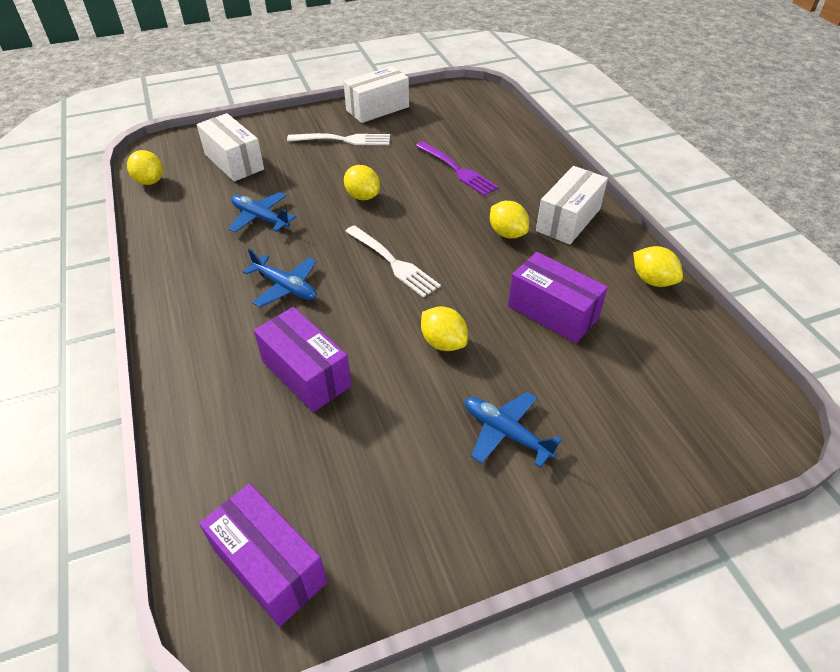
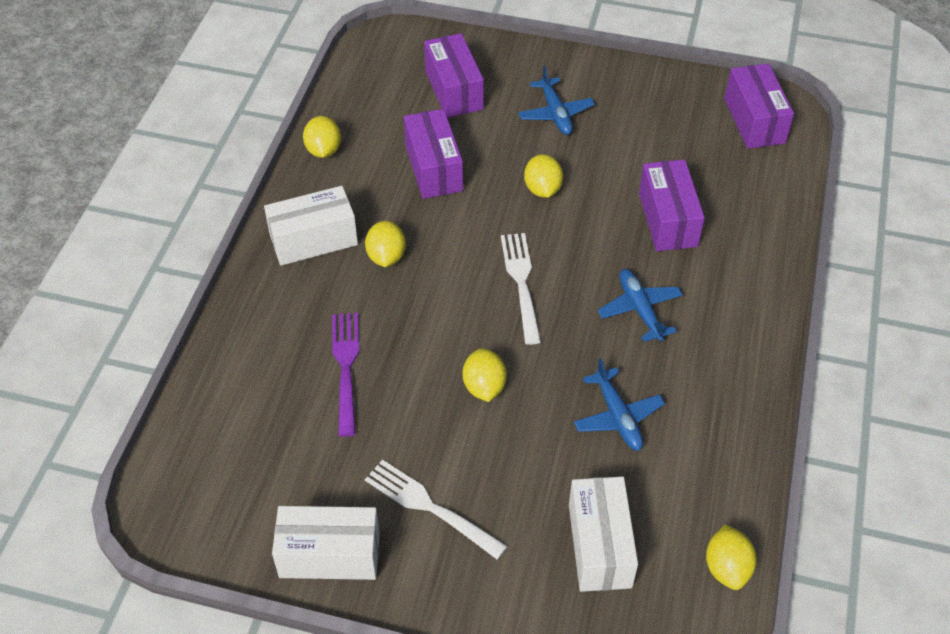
camera: 145 degrees left, 5 degrees up
none -> purple box [424,33,484,118]

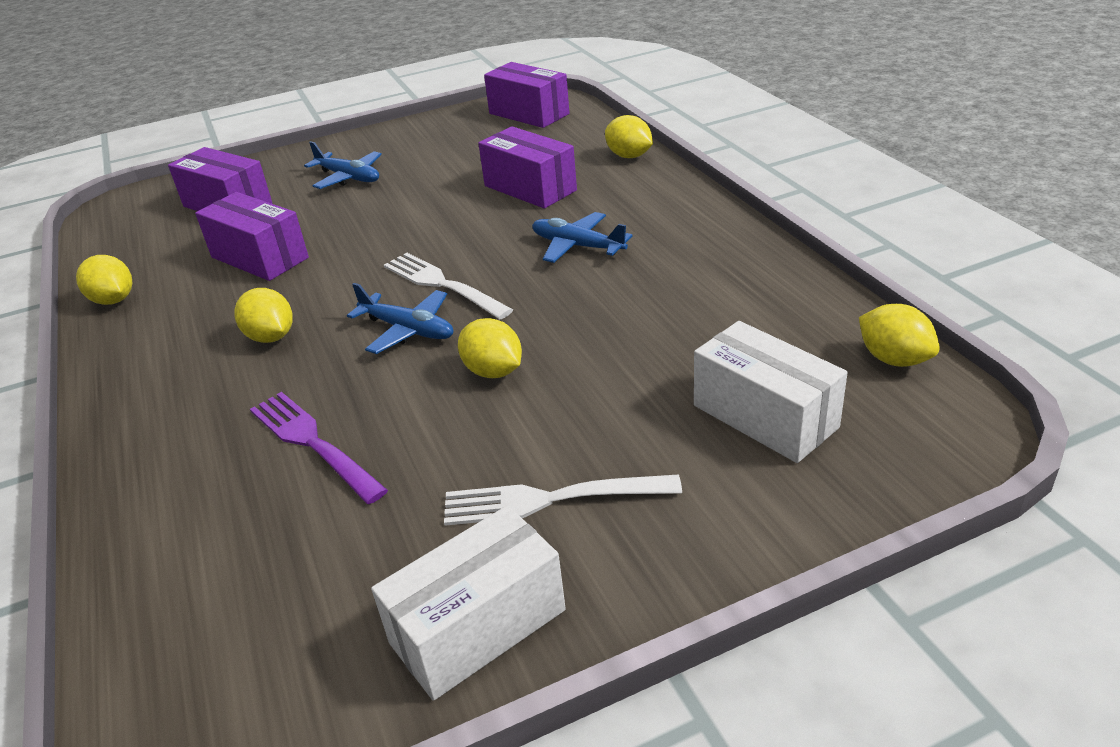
camera: 35 degrees left, 15 degrees down
white box [264,186,358,266] -> none
yellow lemon [524,154,563,198] -> yellow lemon moved to [605,115,653,158]
blue plane [574,358,665,451] -> blue plane moved to [347,283,453,354]

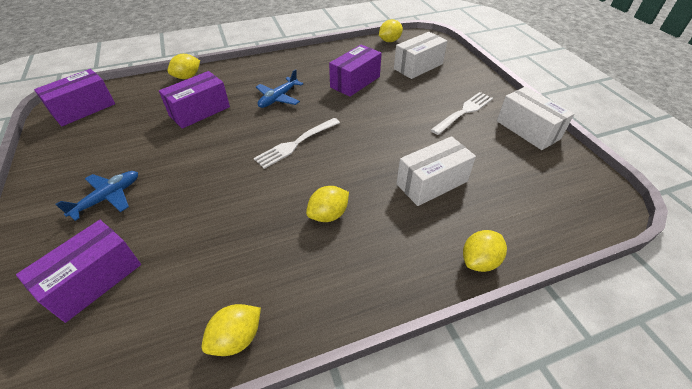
camera: 90 degrees left, 10 degrees up
purple box [195,192,309,281] -> purple box moved to [329,45,382,97]
purple fork [250,392,388,504] -> white box [396,136,476,206]
blue plane [347,283,453,354] -> none
white fork [444,474,682,526] -> white fork turned 135 degrees counterclockwise [431,92,493,135]
yellow lemon [458,318,522,378] -> yellow lemon moved to [463,230,507,272]

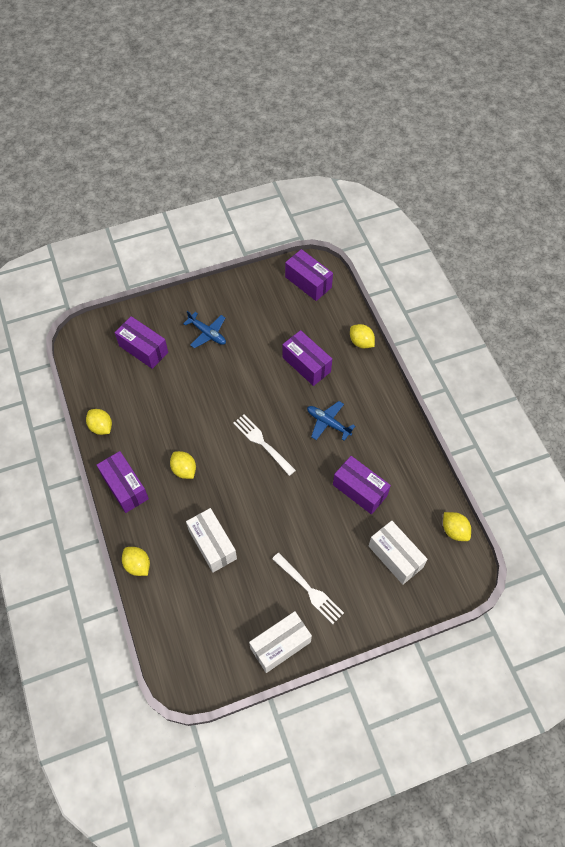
camera: 90 degrees right, 15 degrees up
none -> purple box [97,451,149,513]

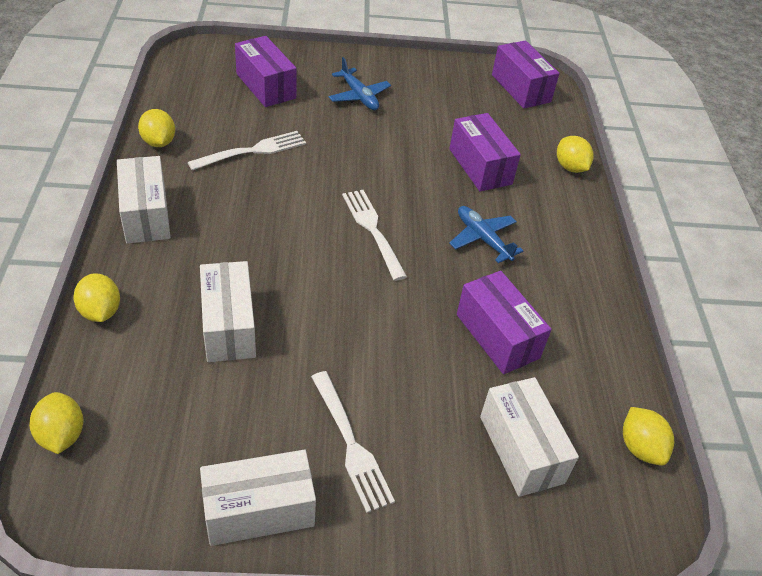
camera: 15 degrees right, 15 degrees down
purple box [97,451,149,513] -> white box [117,156,170,244]
yellow lemon [170,451,196,479] -> yellow lemon moved to [29,392,83,454]
none -> white fork [188,131,306,170]

